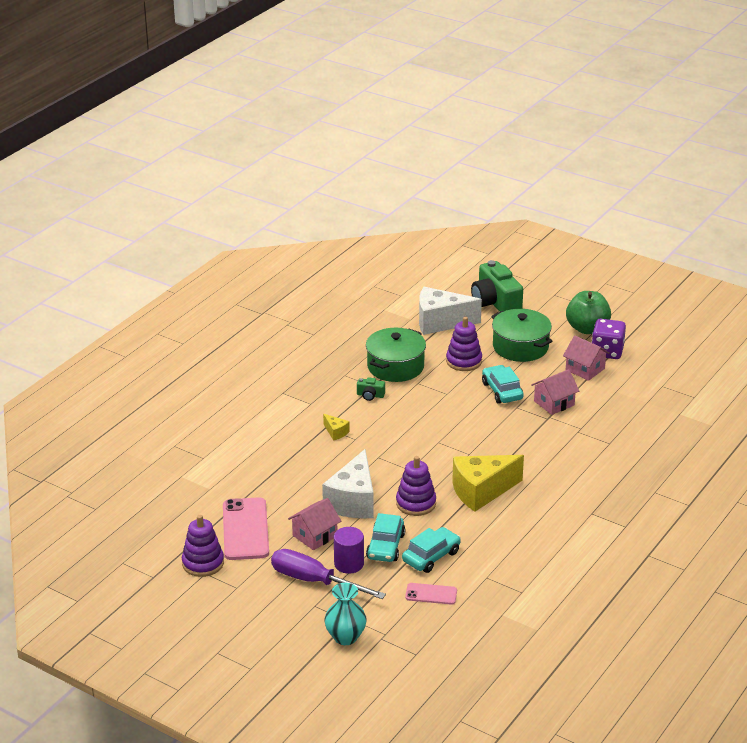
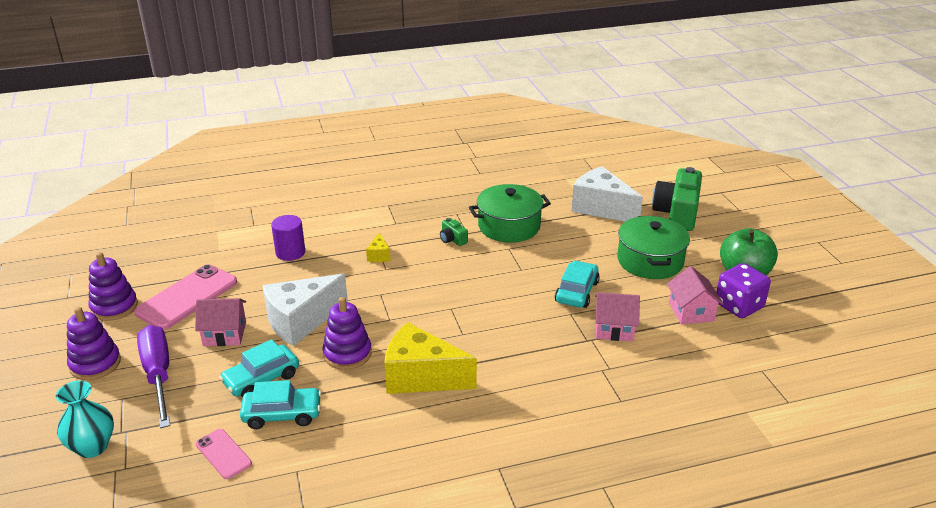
camera: 40 degrees right, 0 degrees up
purple cylinder [334,527,364,574] -> purple cylinder moved to [271,215,305,261]
purple stacking toy [446,317,482,371] -> purple stacking toy moved to [67,307,121,380]

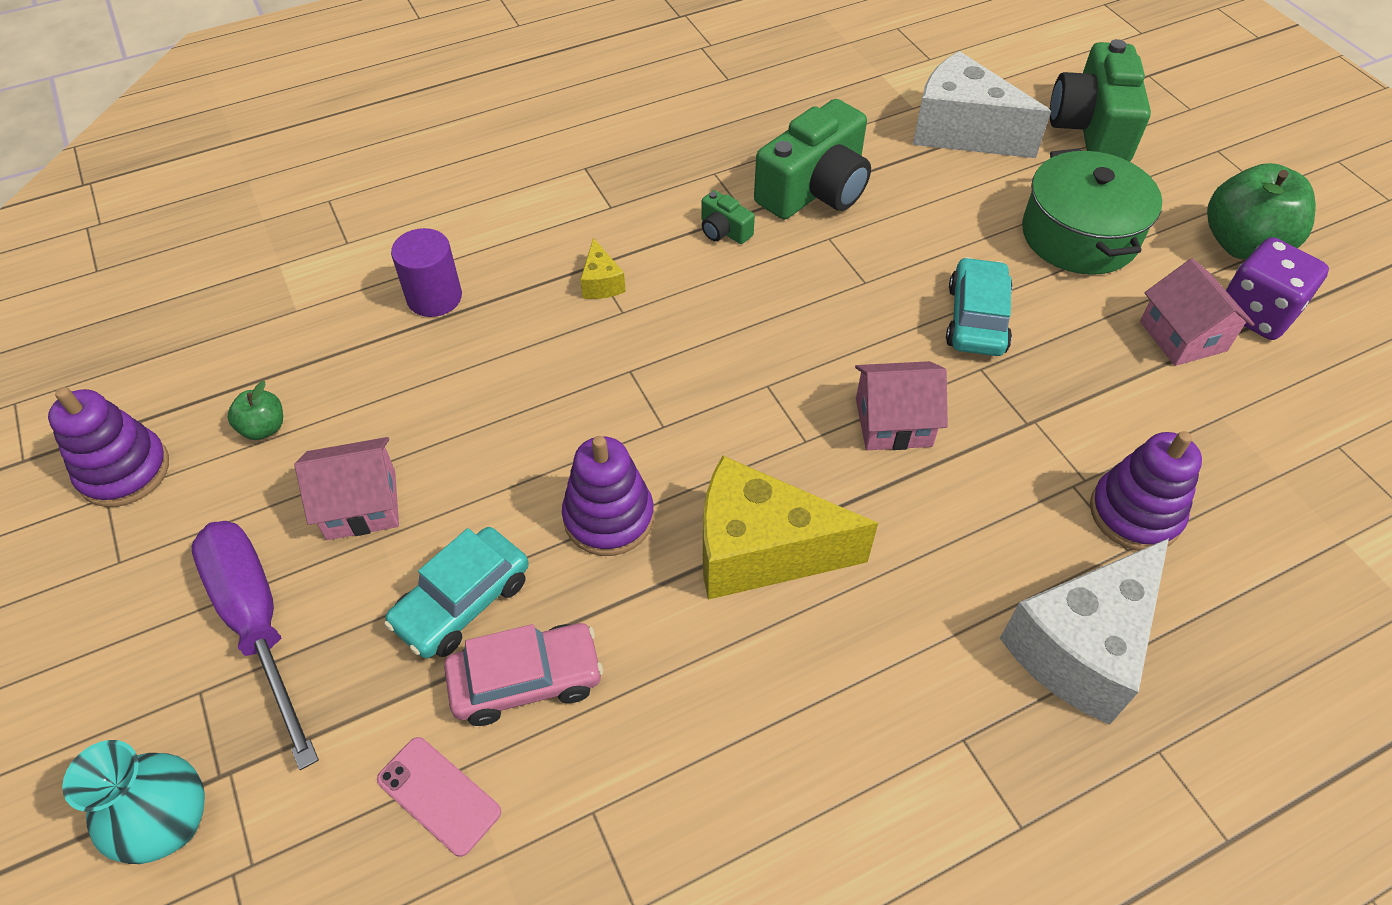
camera: 10 degrees left, 20 degrees up
purple stacking toy [67,307,121,380] -> purple stacking toy moved to [1090,431,1202,551]
pink phone [134,264,237,330] -> green apple [228,381,283,440]
turquoise car [240,380,322,429] -> pink car [444,623,603,726]
white cheese [263,274,348,346] -> white cheese moved to [1000,538,1169,724]
green pot [469,184,551,242] -> green camera [754,99,871,219]
pink house [595,292,640,341] -> pink house moved to [855,361,948,450]

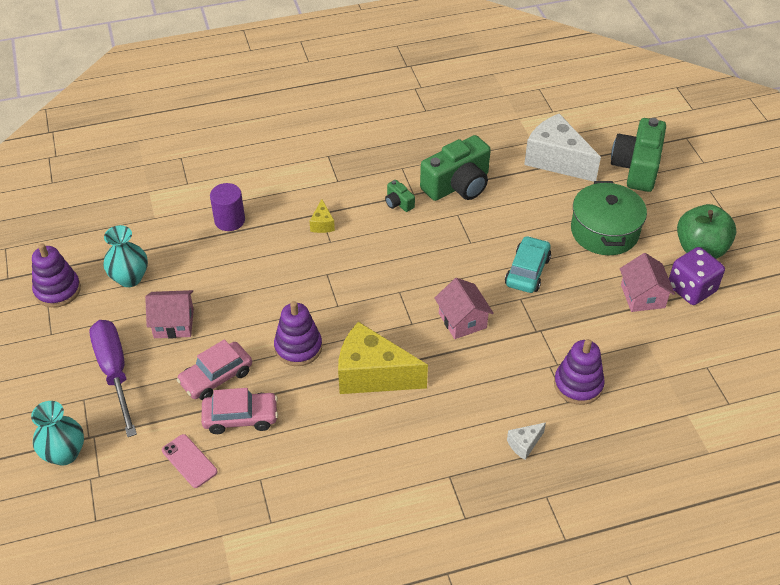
camera: 10 degrees right, 5 degrees down
green apple [228,381,283,440] -> turquoise vase [103,225,148,287]
turquoise car [384,527,529,658] -> pink car [177,339,252,400]
pink house [855,361,948,450] -> pink house turned 60 degrees clockwise [434,278,494,339]
white cheese [1000,538,1169,724] -> white cheese [507,422,546,460], size x0.43

